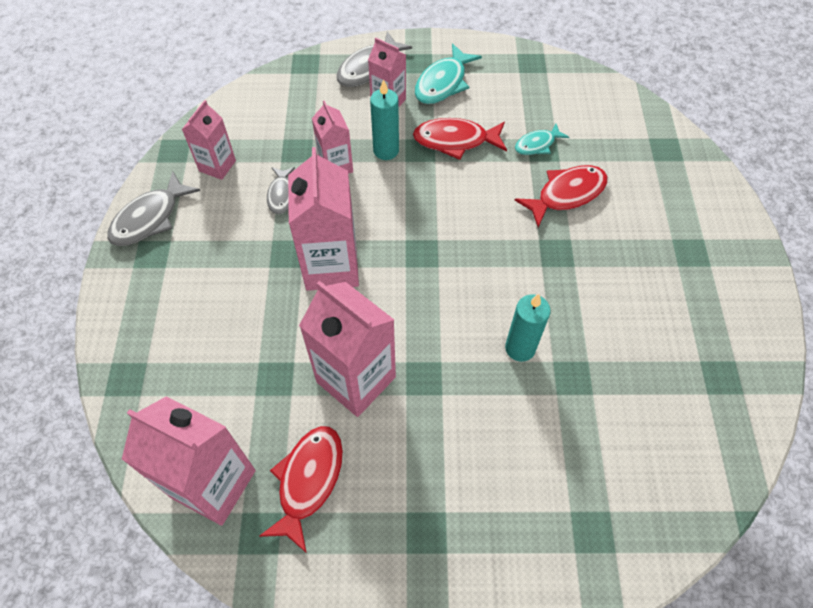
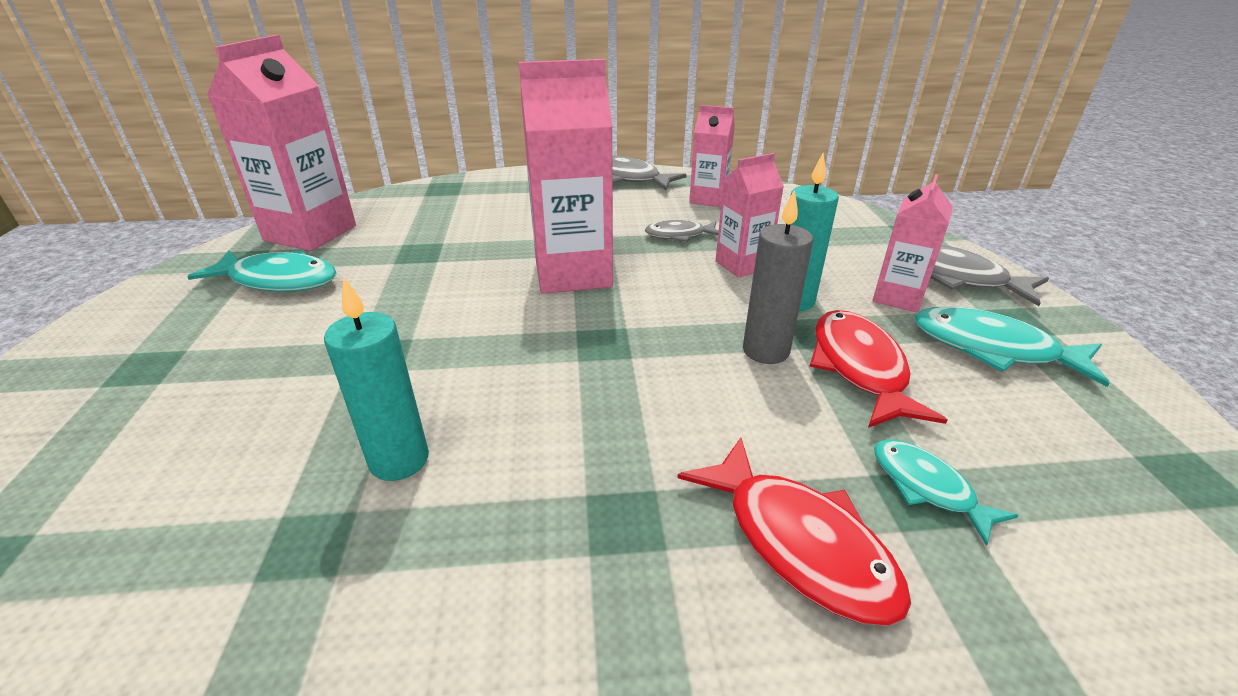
camera: 85 degrees right, 25 degrees down
red fish [259,426,343,553] -> turquoise fish [187,250,336,292]
pink carton [299,281,396,417] -> none
none -> grey candle [743,189,813,364]

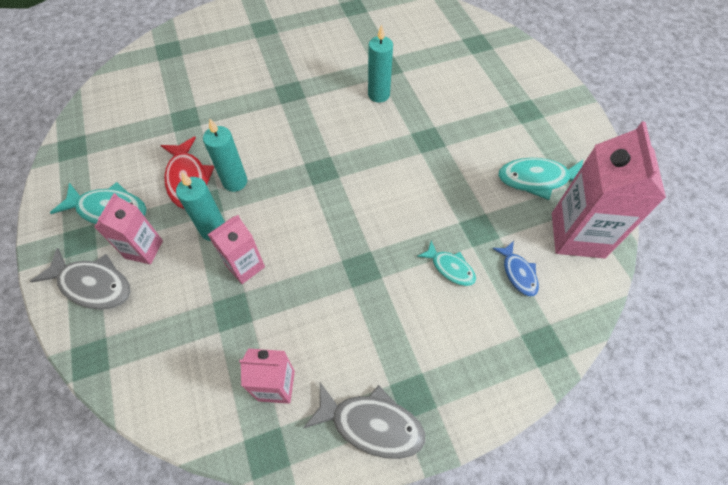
camera: 165 degrees right, 25 degrees up
pink carton [519,59,613,294] -> none
grey fish [645,220,718,242] -> none
red fish [677,438,911,626] -> none
grey candle [743,189,813,364] -> turquoise candle [203,118,247,192]
turquoise fish [874,439,1019,546] -> turquoise fish moved to [417,240,476,286]
none -> blue fish [492,241,539,297]

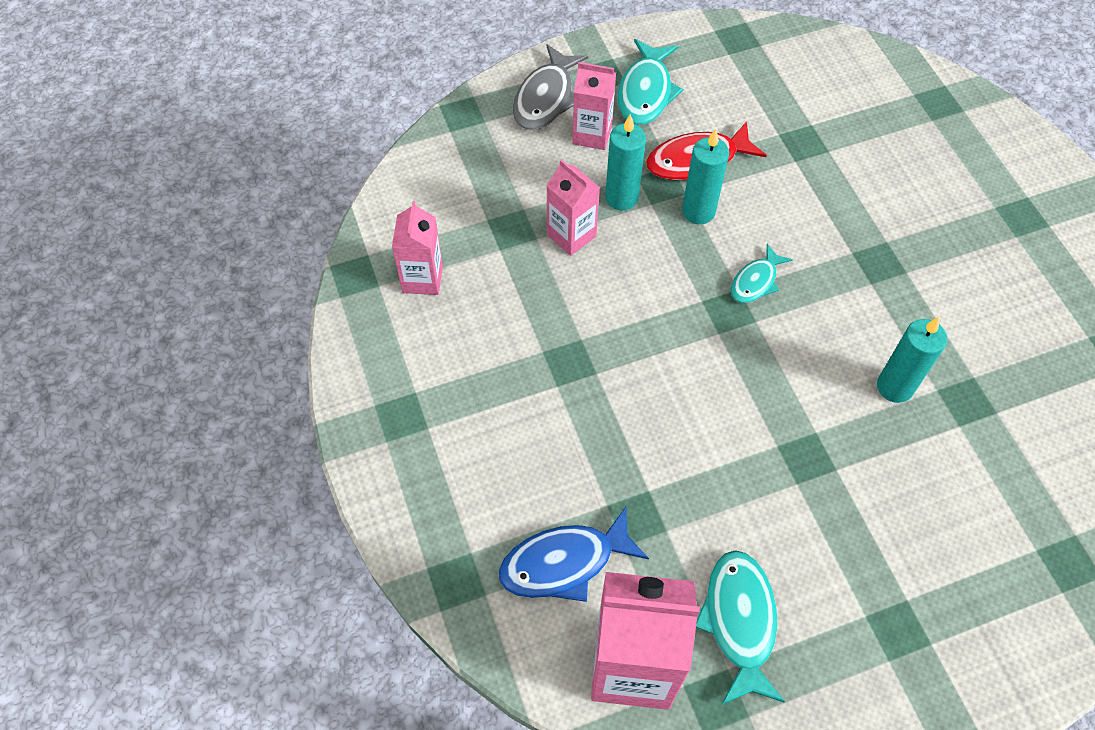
camera: 90 degrees right, 0 degrees up
grey fish [303,382,425,459] -> none
turquoise fish [417,240,476,286] -> turquoise fish moved to [731,244,793,303]
blue fish [492,241,539,297] -> blue fish [499,507,649,602], size x1.64

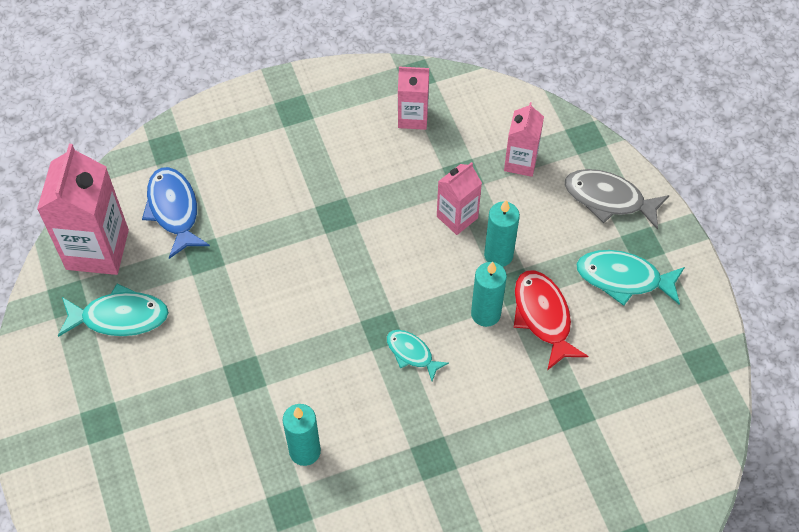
camera: 90 degrees right, 0 degrees up
pink carton [572,62,616,150] -> pink carton moved to [504,102,544,177]

